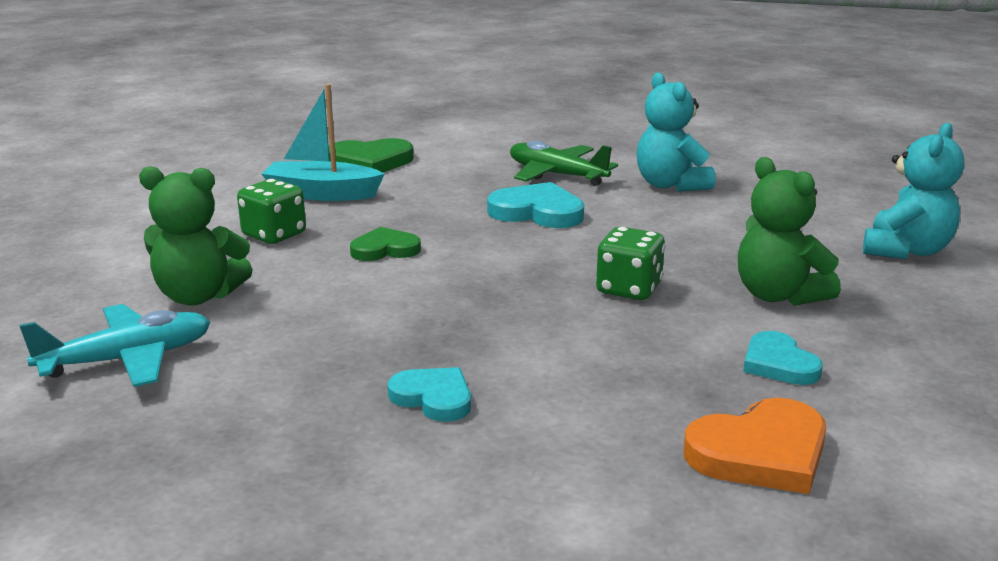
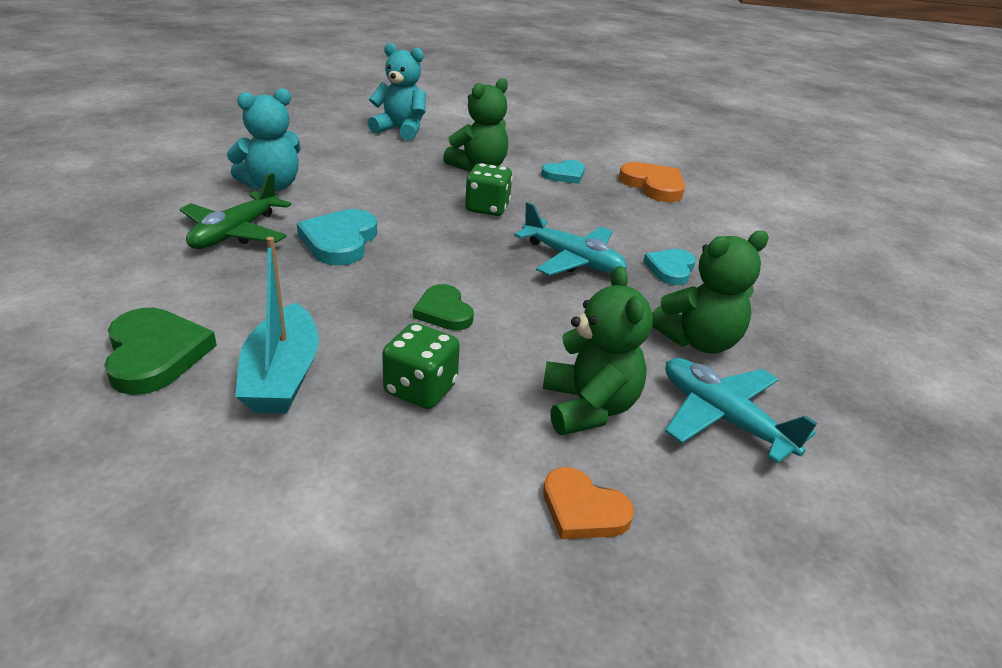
camera: 105 degrees left, 10 degrees up
none -> turquoise plane [514,202,627,276]
none -> orange heart [543,467,634,539]
none -> green teddy bear [652,231,769,354]

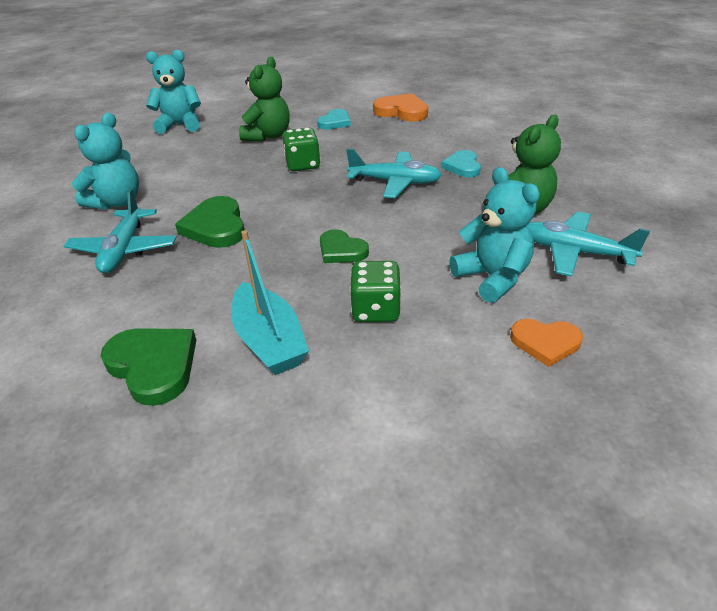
camera: 20 degrees left, 5 degrees up
green plane [180,173,291,249] -> turquoise plane [64,189,176,274]
turquoise heart [297,209,377,265] -> green heart [175,196,245,248]
green teddy bear [543,266,653,435] -> turquoise teddy bear [449,167,540,303]

